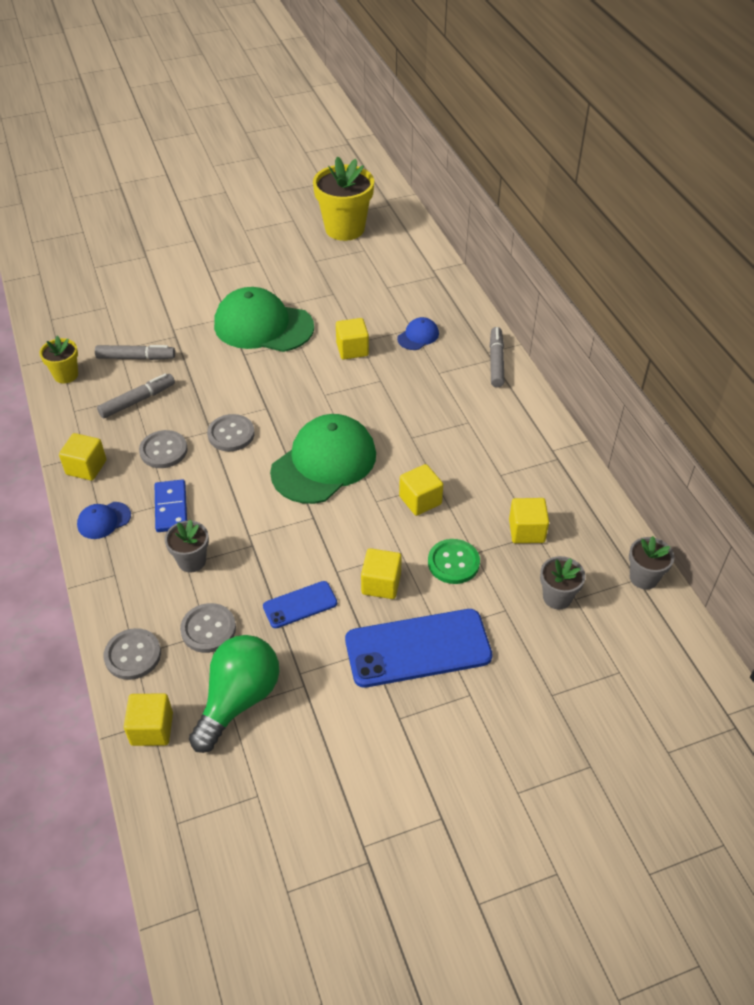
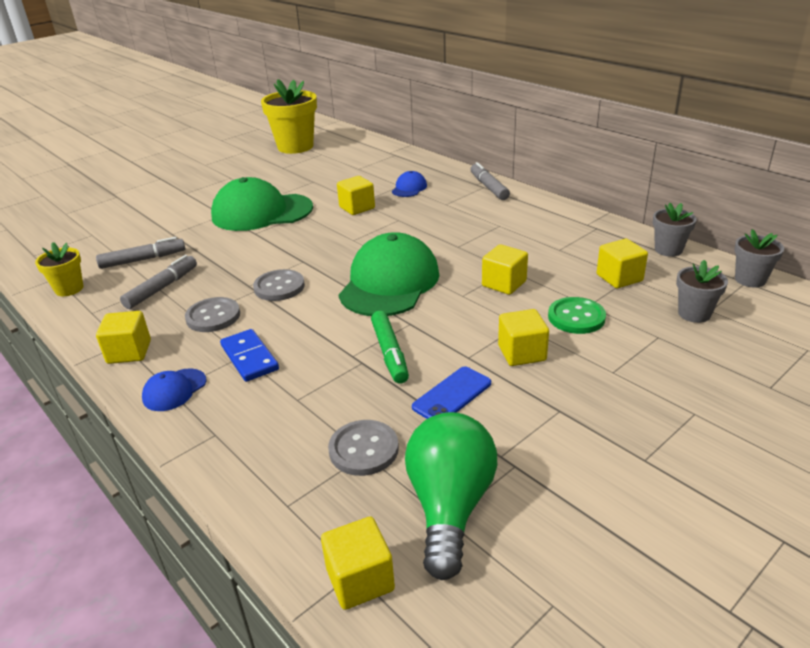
camera: 20 degrees left, 15 degrees down
grey button [104,628,161,680] -> none
grey flower pot [165,520,209,573] -> grey flower pot moved to [653,203,697,257]
blue phone [345,609,492,688] -> none
none -> green marker [371,311,409,384]

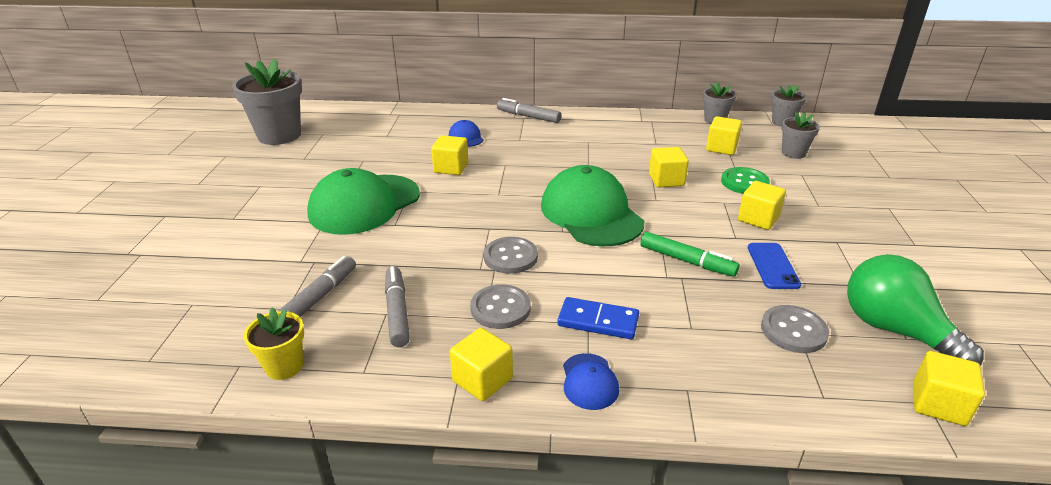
camera: 45 degrees left, 0 degrees up
yellow flower pot [261,79,317,154] -> grey flower pot [232,59,302,145]

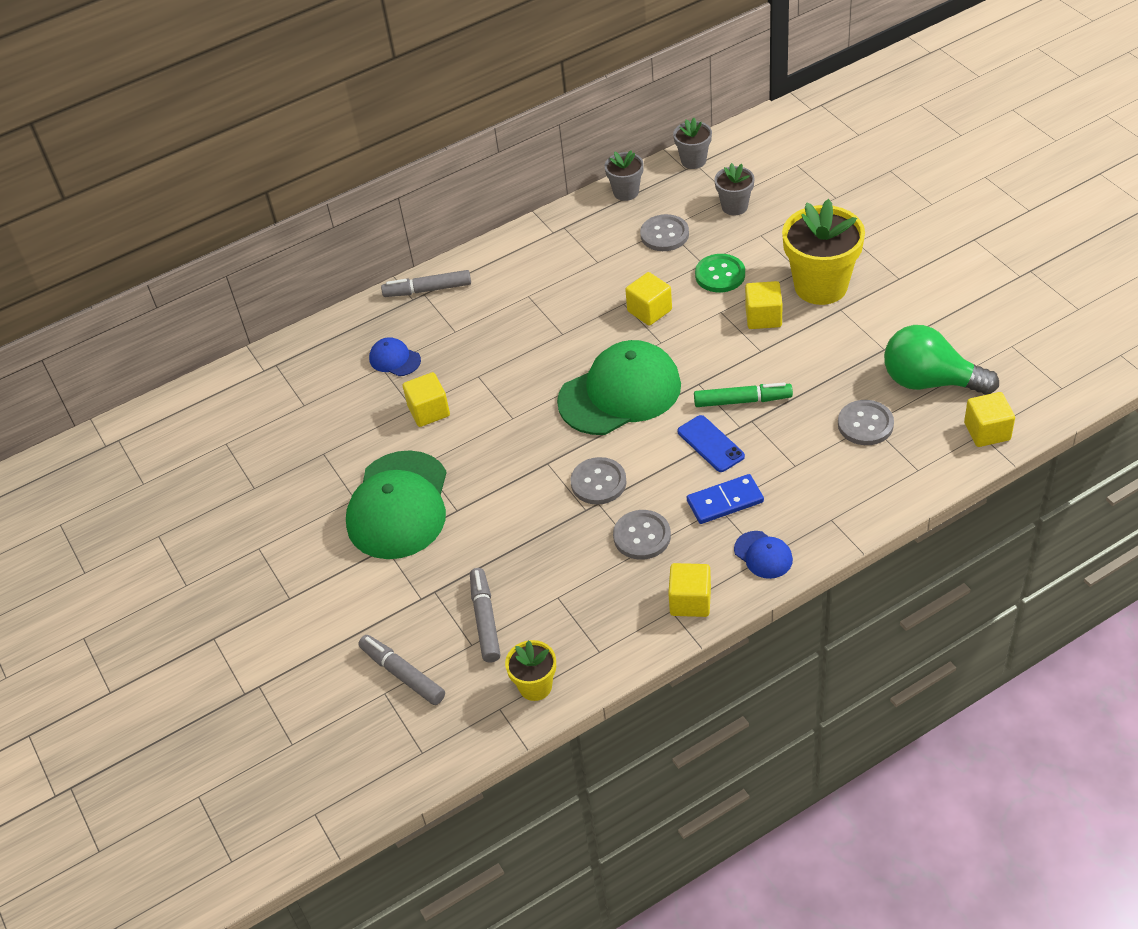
camera: 30 degrees left, 15 degrees up
grey flower pot [232,59,302,145] -> none
grey marker [385,266,410,347] -> grey marker moved to [358,635,445,705]
green cap [541,165,644,246] -> green cap turned 120 degrees clockwise [557,340,681,435]
yellow cube [706,116,742,155] -> grey button [640,214,689,251]
blue phone [748,243,801,289] -> blue phone moved to [678,415,745,472]
none -> yellow flower pot [782,199,865,305]

